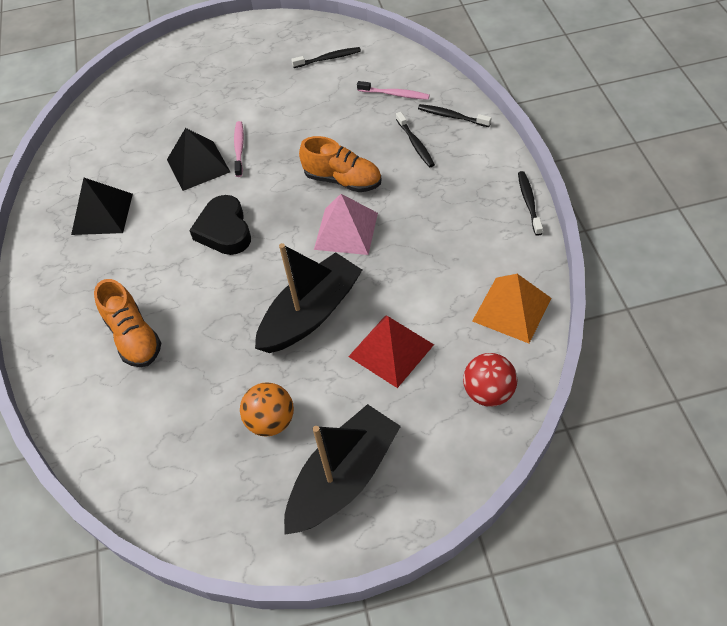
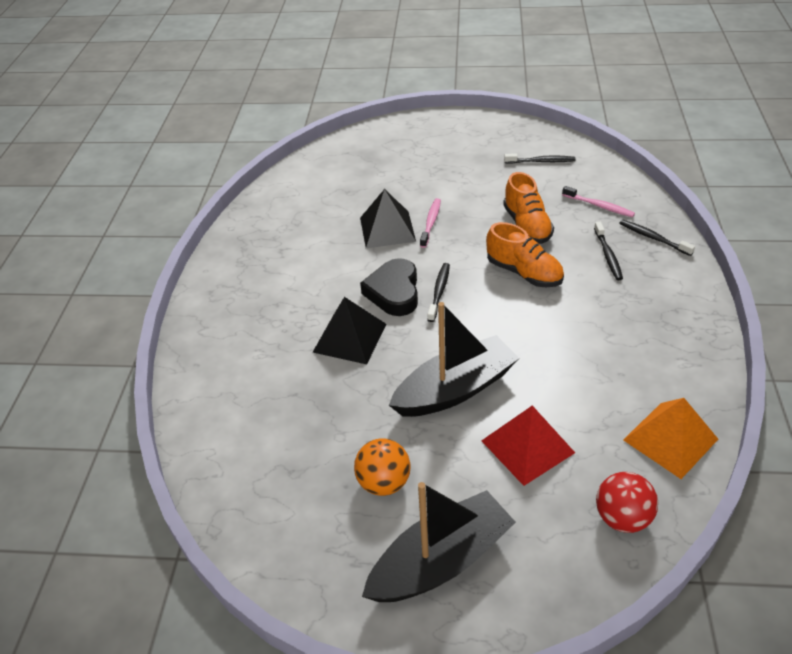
camera: 15 degrees right, 10 degrees down
black pyramid [71,178,133,235] -> black pyramid moved to [313,297,386,364]
orange shoe [94,279,161,367] -> orange shoe moved to [503,172,554,244]
pink pyramid [314,194,378,255] -> none
black toothbrush [518,171,543,236] -> black toothbrush moved to [427,263,450,322]

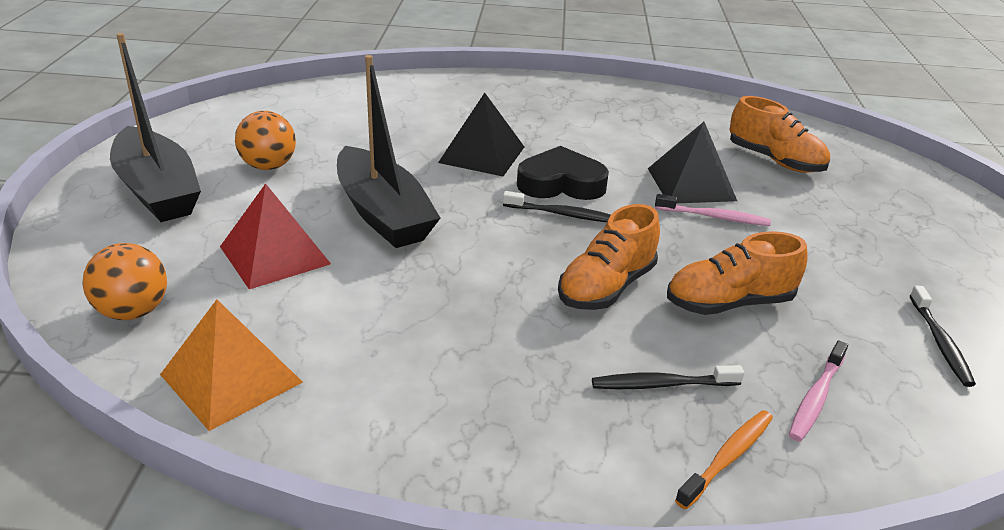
camera: 85 degrees right, 10 degrees down
red ball [596,472,658,533] -> orange ball [83,243,167,320]
black toothbrush [619,220,695,256] -> orange toothbrush [675,410,773,510]
none -> orange shoe [730,96,830,173]

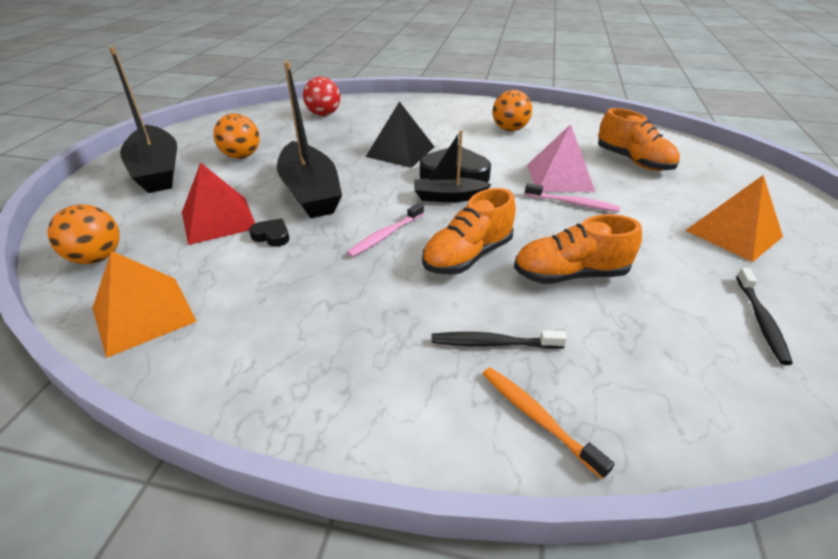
camera: 10 degrees right, 5 degrees up
black toothbrush [503,191,611,222] -> black boat [414,130,491,202]
black pyramid [648,122,737,203] -> pink pyramid [527,124,595,192]
orange toothbrush [675,410,773,510] -> orange toothbrush turned 90 degrees counterclockwise [483,367,614,480]
pink toothbrush [789,340,848,441] -> pink toothbrush moved to [347,203,424,257]
none -> black heart [249,219,289,247]
none -> red ball [303,77,340,116]
none -> orange ball [493,90,532,131]
none -> orange pyramid [685,175,783,262]

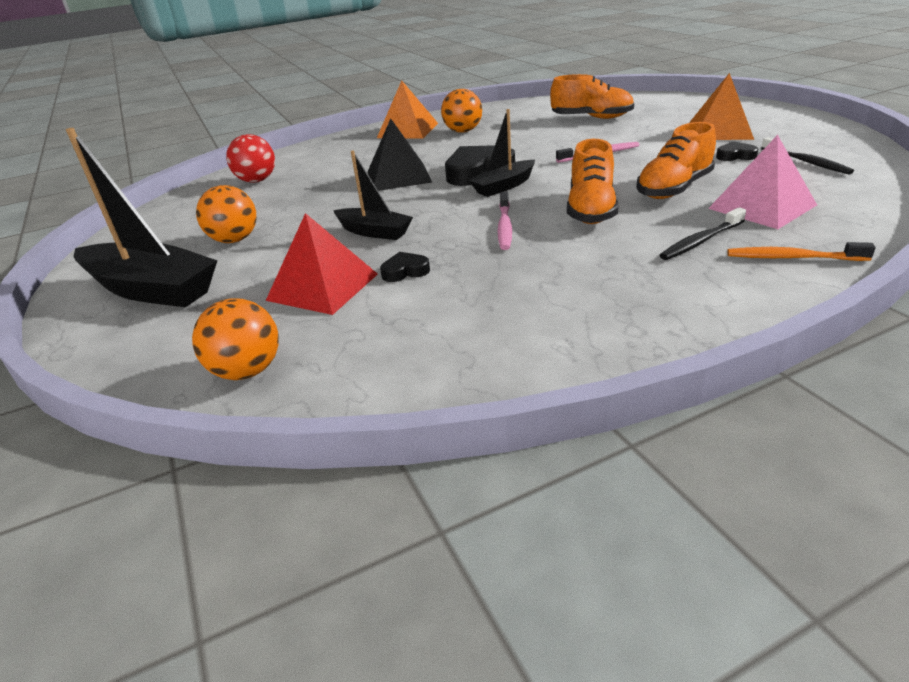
camera: 35 degrees left, 5 degrees down
orange pyramid [92,251,197,358] -> orange pyramid moved to [377,81,438,139]
black boat [277,61,342,218] -> black boat [333,151,413,240], size x0.57
pink pyramid [527,124,595,192] -> pink pyramid moved to [708,135,817,229]
none -> black heart [716,141,758,161]

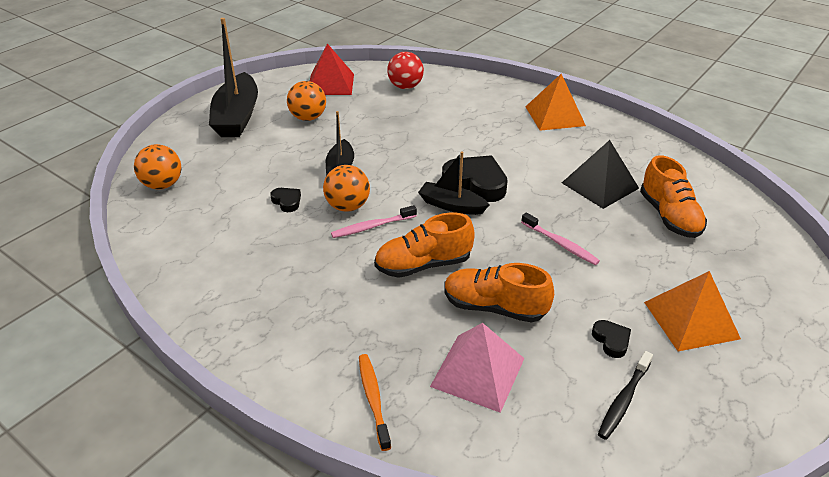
camera: 60 degrees right, 5 degrees up
red pyramid [266,213,378,315] -> red pyramid moved to [310,43,354,95]
black pyramid [368,118,432,191] -> black pyramid moved to [562,140,639,209]
orange ball [441,89,482,133] -> orange ball moved to [323,165,370,212]
black toothbrush [660,207,746,260] -> none

